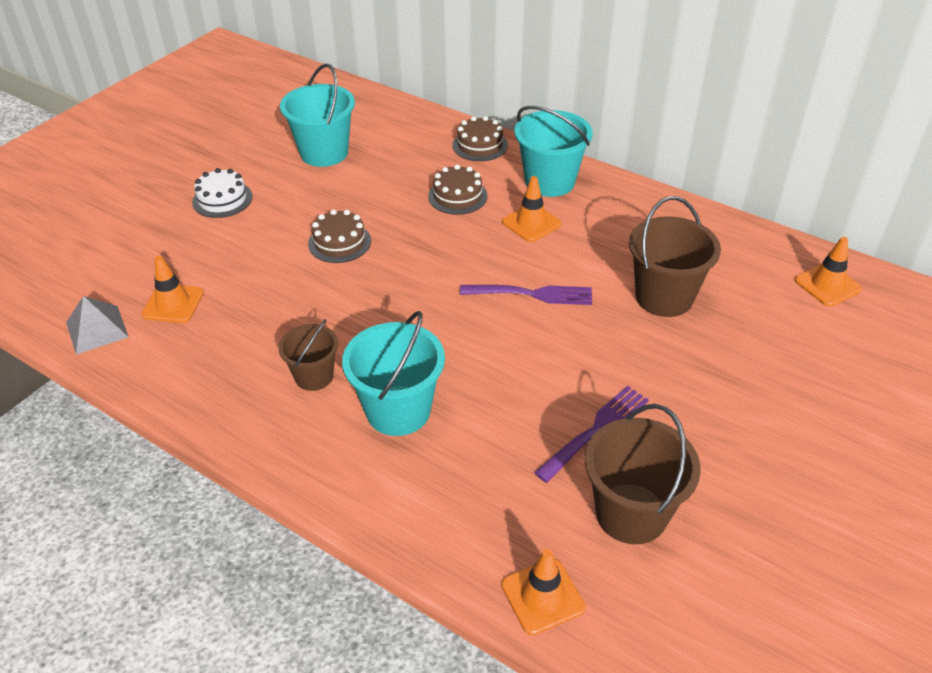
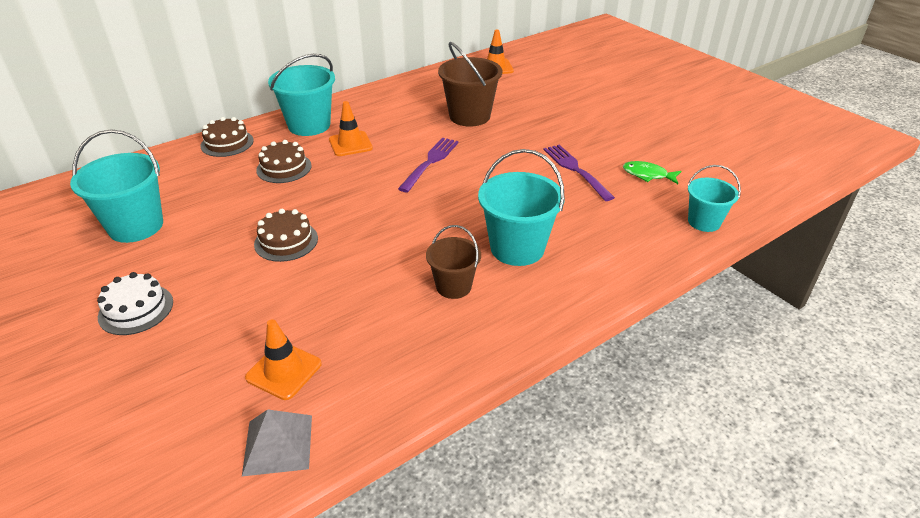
camera: 70 degrees left, 5 degrees down
orange traffic cone [502,549,585,635] -> turquoise bucket [687,165,741,232]
brown bucket [585,404,701,544] -> green fish [623,161,681,184]

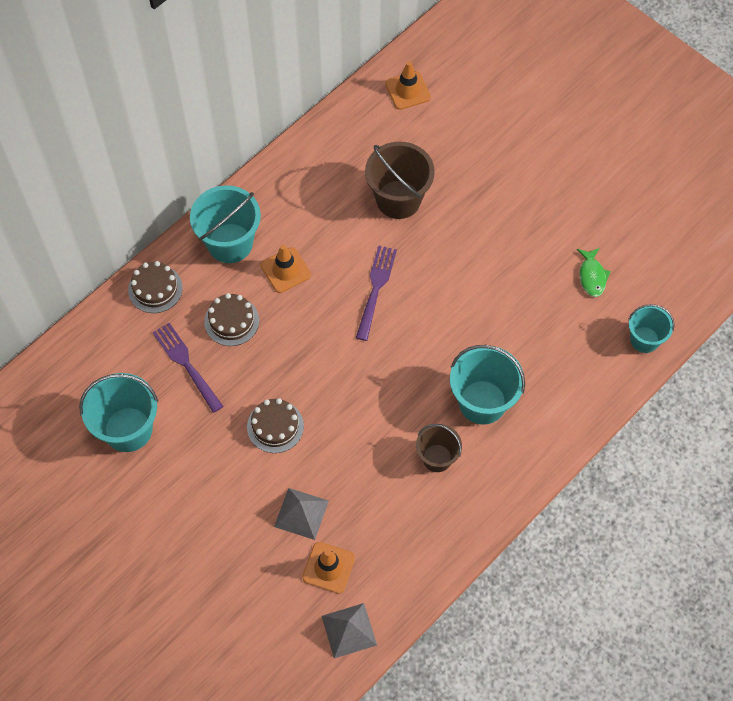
camera: 10 degrees left, 25 degrees up
white cake [97,272,173,335] -> none
purple fork [543,145,615,201] -> purple fork moved to [153,323,223,413]
green fish [623,161,681,184] -> green fish turned 105 degrees counterclockwise [577,248,611,297]
none -> grey pyramid [274,488,329,540]

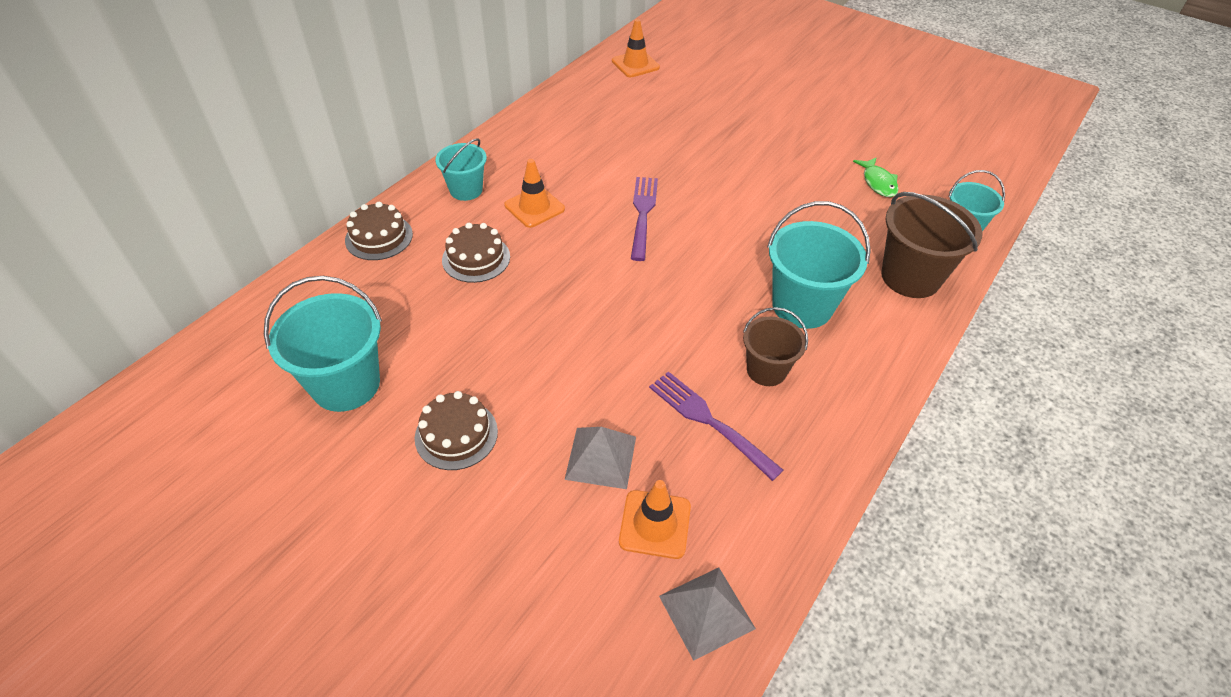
camera: 10 degrees left, 15 degrees down
purple fork [153,323,223,413] -> purple fork moved to [649,371,783,481]
turquoise bucket [190,185,261,263] -> turquoise bucket [435,138,487,201], size x0.61
brown cake [247,398,304,453] -> brown cake moved to [415,391,498,470]
brown bucket [365,142,435,219] -> brown bucket moved to [881,192,982,298]

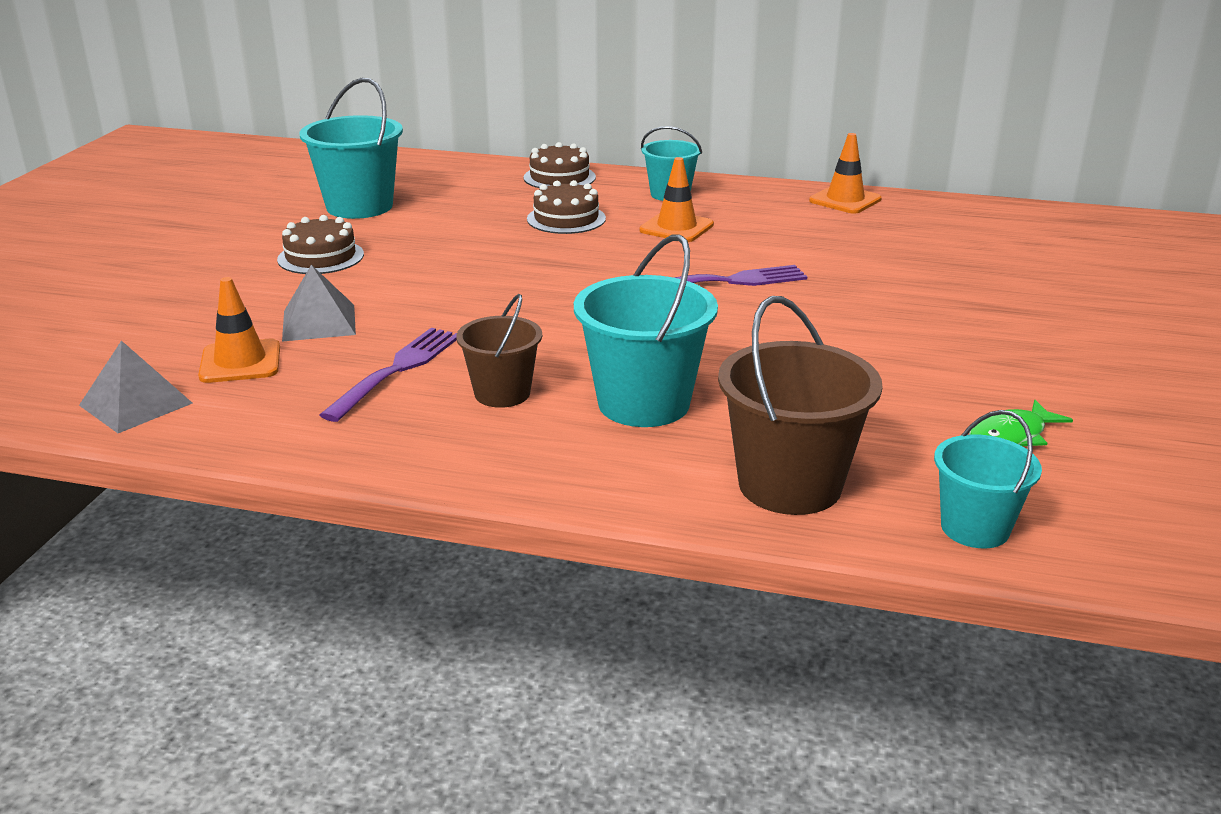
camera: 70 degrees right, 20 degrees down
orange traffic cone [612,19,660,77] -> orange traffic cone moved to [809,133,882,214]

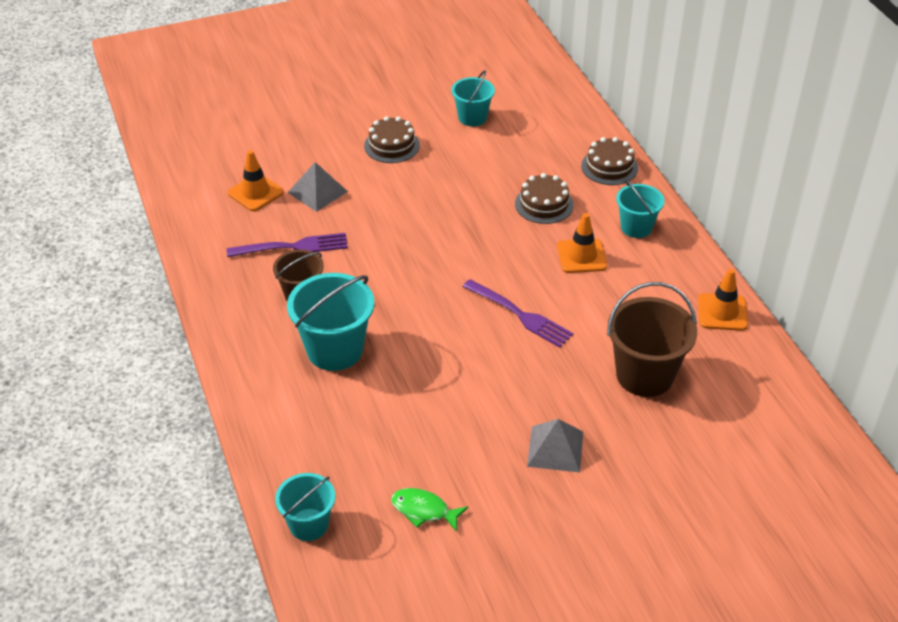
camera: 55 degrees right, 15 degrees up
grey pyramid [79,341,193,433] -> grey pyramid moved to [527,419,583,472]
turquoise bucket [299,78,403,219] -> turquoise bucket [451,70,495,126], size x0.61
brown bucket [718,296,883,515] -> brown bucket moved to [607,282,697,397]

